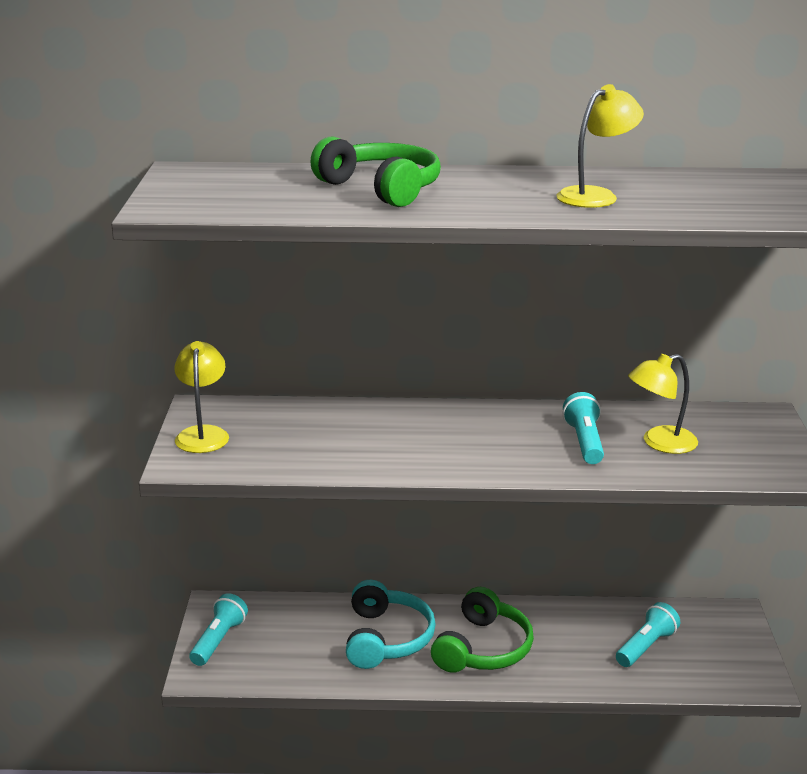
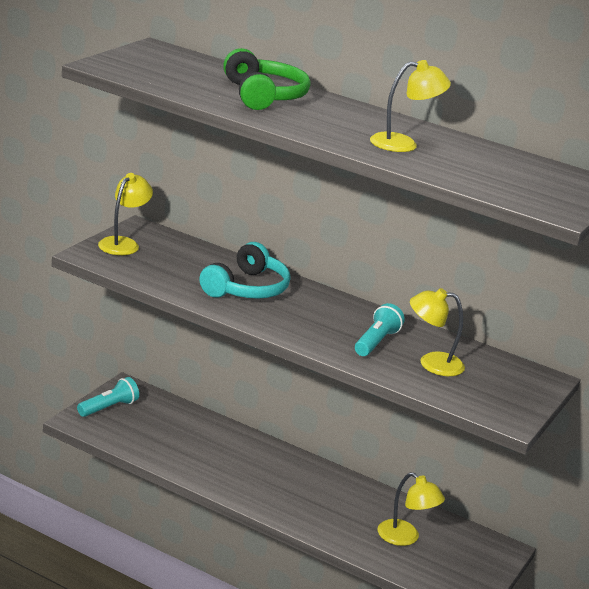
camera: 25 degrees right, 0 degrees up
turquoise headphones [346,580,436,669] -> turquoise headphones moved to [200,242,290,299]
green headphones [431,587,534,673] -> none
turquoise flashlight [616,602,680,667] -> yellow lamp [377,472,445,546]

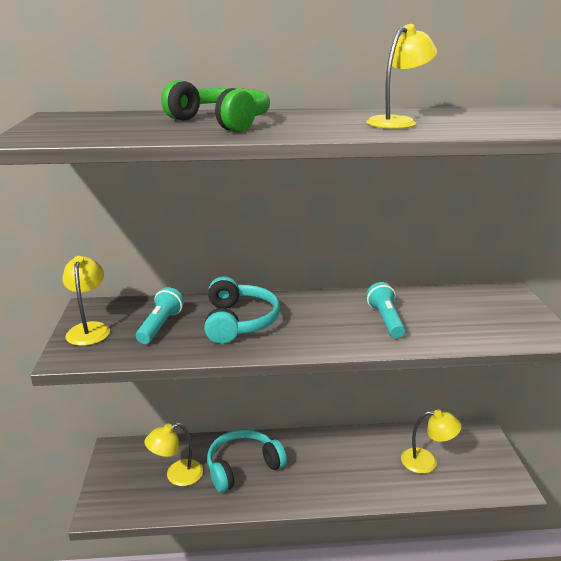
camera: 30 degrees left, 0 degrees up
turquoise flashlight [77,377,139,417] -> turquoise flashlight moved to [136,287,184,344]
yellow lamp [410,288,465,376] -> yellow lamp moved to [144,423,203,486]
none -> turquoise headphones [207,429,287,492]

